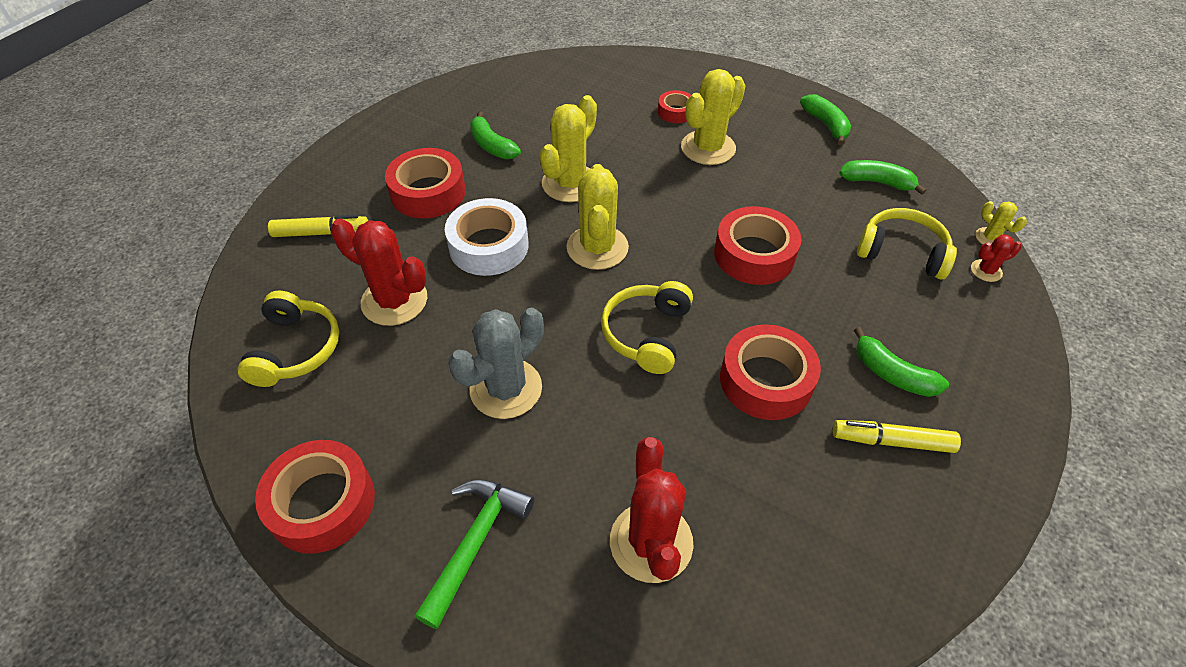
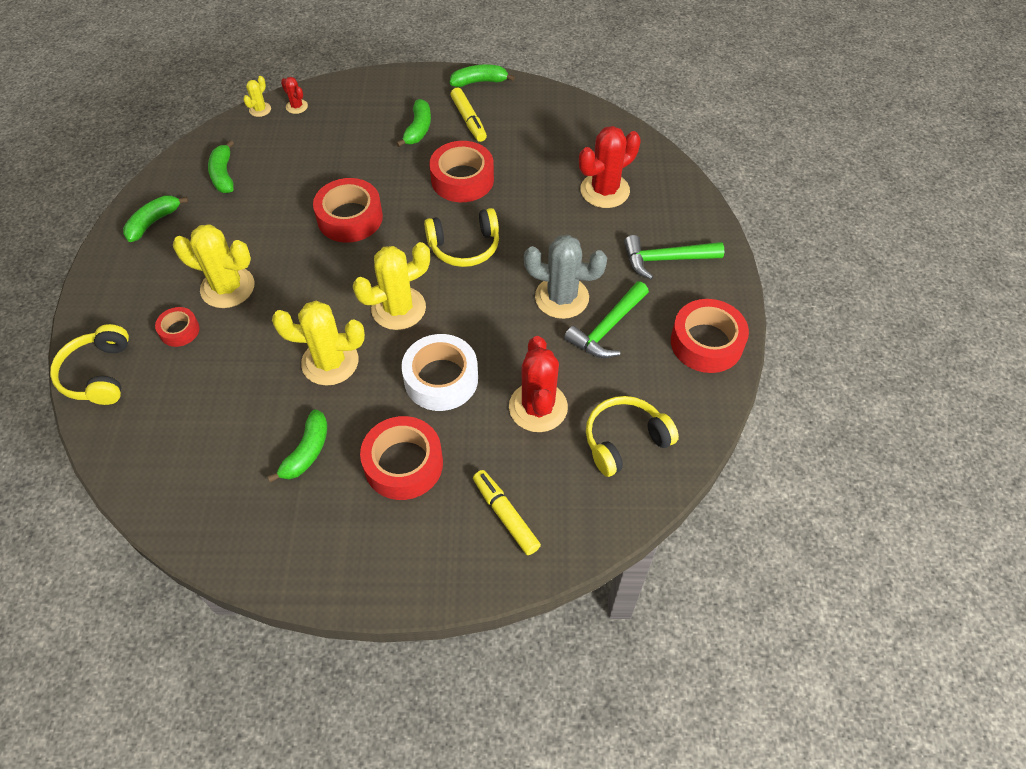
camera: 120 degrees left, 5 degrees up
yellow headphones [857,208,957,279] -> yellow headphones moved to [50,324,129,405]
none -> green banana [450,65,515,87]
none -> green hammer [564,281,649,358]

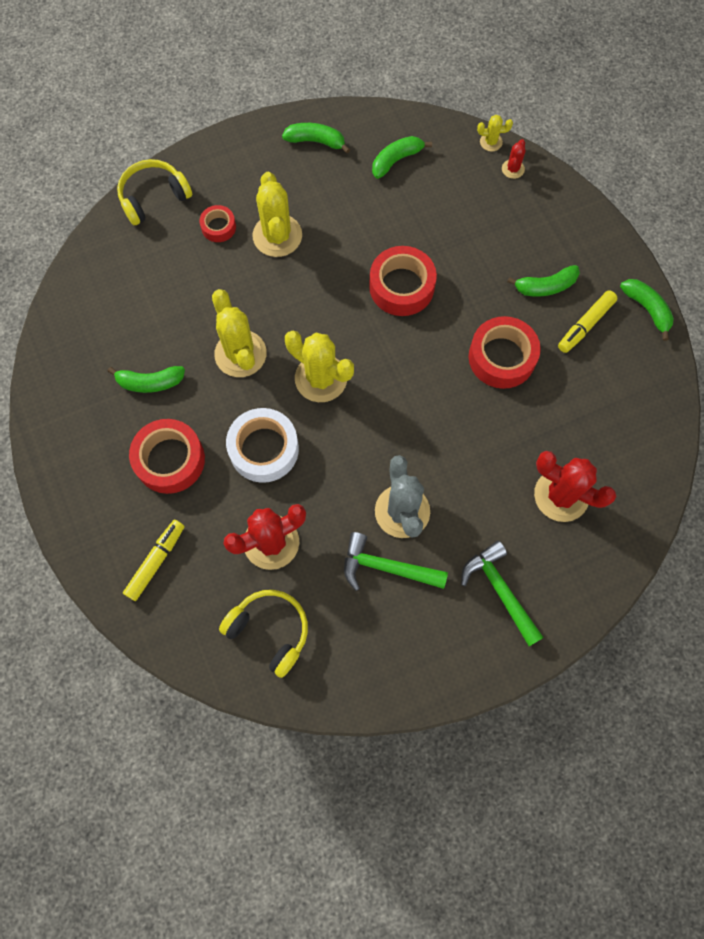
camera: 65 degrees right, 15 degrees up
yellow headphones [424,208,499,267] -> none
red tape [671,299,749,373] -> none

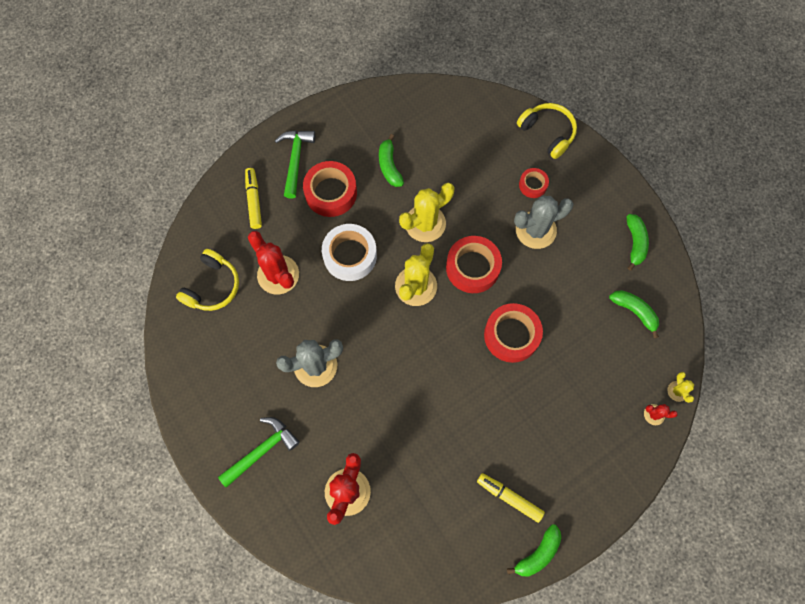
camera: 80 degrees right, 0 degrees up
yellow marker [123,520,185,601] -> yellow marker turned 120 degrees counterclockwise [245,168,262,229]
yellow cactus [253,172,302,257] -> grey cactus [514,196,573,249]
green hammer [344,532,448,591] -> green hammer moved to [275,131,315,199]
red tape [469,316,541,389] -> red tape moved to [446,236,502,293]
green banana [507,265,580,297] -> none

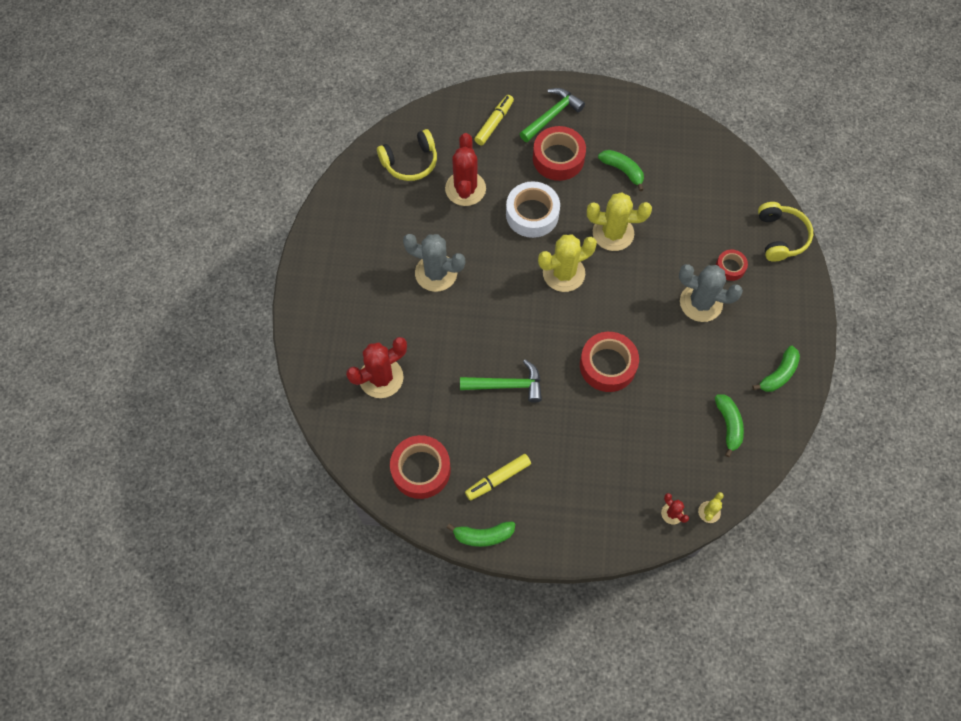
camera: 40 degrees right, 5 degrees down
green hammer [218,417,300,488] -> green hammer moved to [460,360,542,403]
green banana [379,134,404,187] -> green banana turned 105 degrees clockwise [598,150,644,191]
red tape [446,236,502,293] -> red tape moved to [390,435,451,499]
yellow marker [477,473,545,523] -> yellow marker turned 105 degrees counterclockwise [465,454,531,500]

